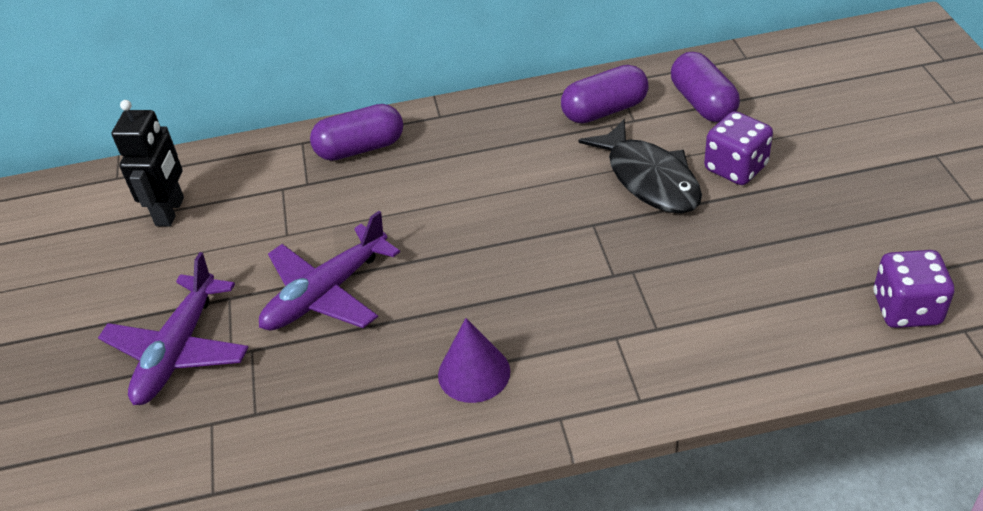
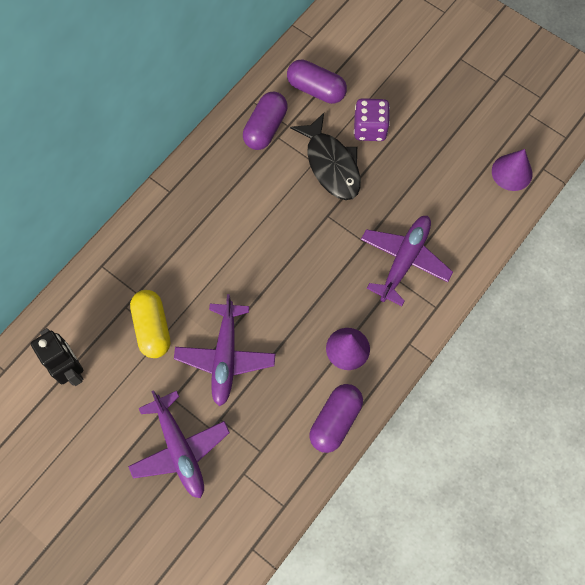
camera: 45 degrees left, 25 degrees up
purple capsule [310,104,403,161] -> purple capsule moved to [309,384,363,453]
black fish [579,119,702,213] -> black fish turned 45 degrees clockwise [290,113,361,200]
purple dice [873,250,954,328] -> purple cone [492,149,532,191]
none -> yellow capsule [130,290,170,358]
none -> purple plane [361,216,453,306]

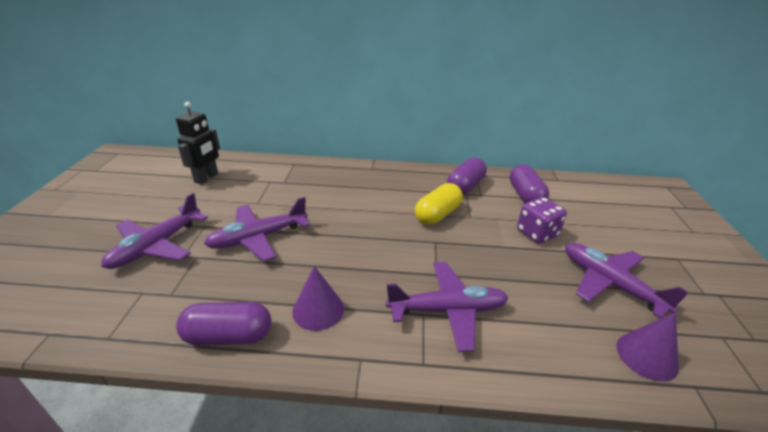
camera: 55 degrees right, 35 degrees down
yellow capsule [130,290,170,358] -> yellow capsule moved to [415,183,463,225]
purple capsule [243,92,288,150] -> purple capsule turned 45 degrees counterclockwise [447,157,487,194]
black fish [290,113,361,200] -> none
none -> purple plane [565,243,689,319]

